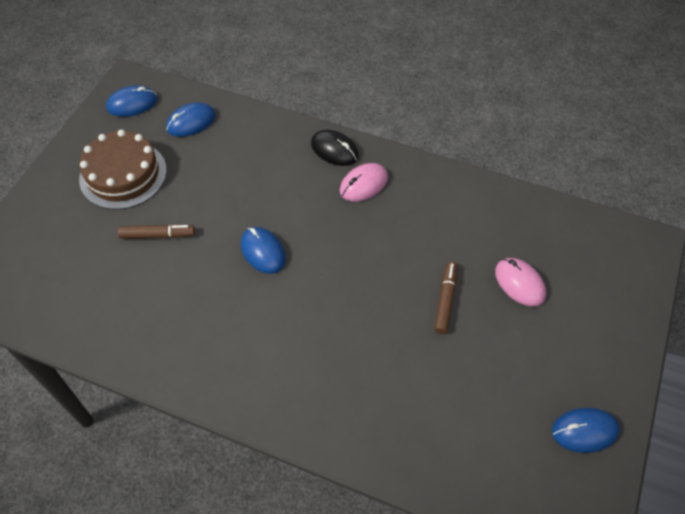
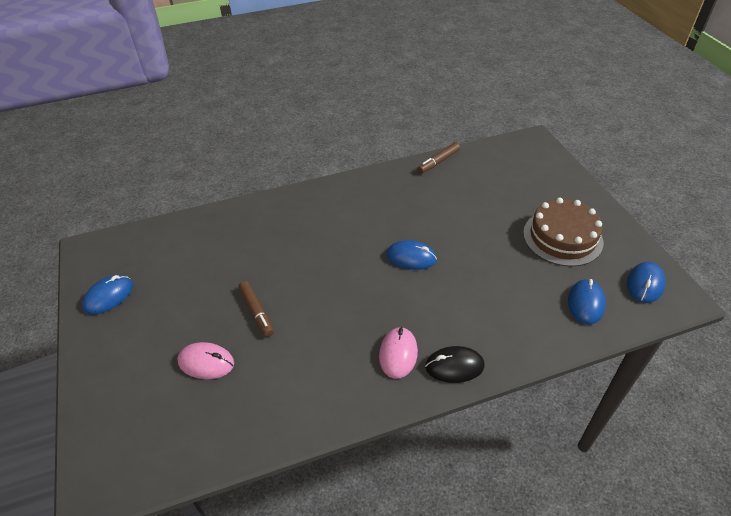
camera: 140 degrees right, 10 degrees down
brown marker [118,224,195,239] -> brown marker moved to [417,142,460,173]

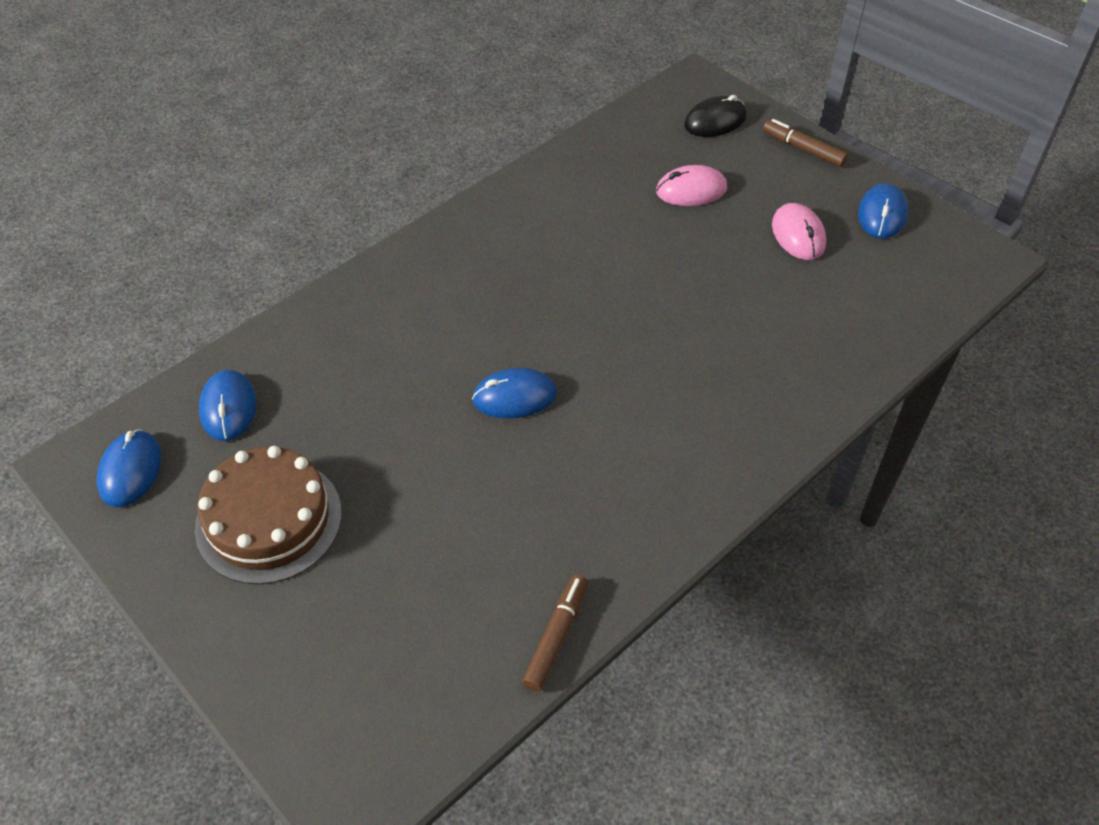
camera: 155 degrees right, 5 degrees up
brown marker [239,281,274,337] -> brown marker moved to [763,119,848,167]
pink mouse [379,327,418,379] -> pink mouse moved to [772,203,826,260]
black mouse [425,346,485,383] -> black mouse moved to [684,95,747,137]

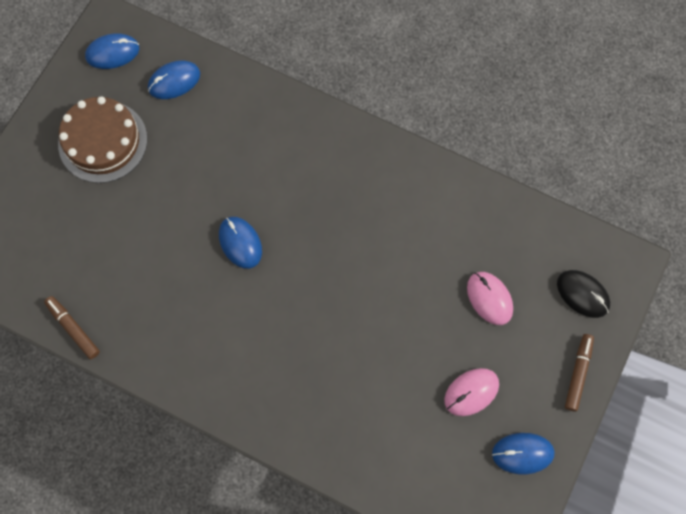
camera: 70 degrees right, 20 degrees up
brown marker [522,574,588,691] -> brown marker turned 135 degrees counterclockwise [44,296,100,359]

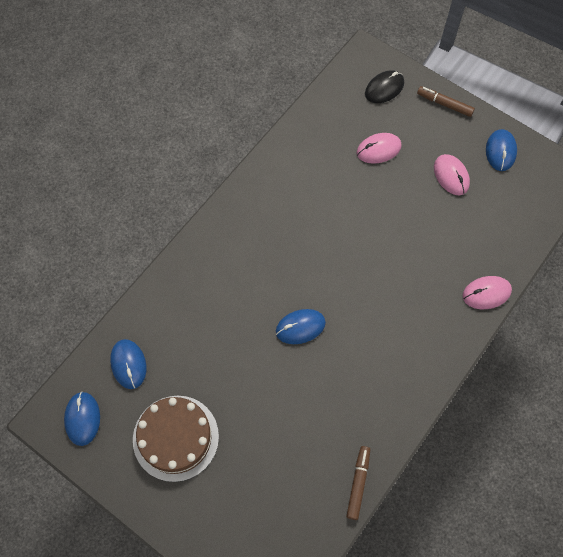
camera: 80 degrees left, 5 degrees down
brown marker [44,296,100,359] -> brown marker turned 135 degrees clockwise [346,446,370,520]
none -> pink mouse [462,276,512,309]

